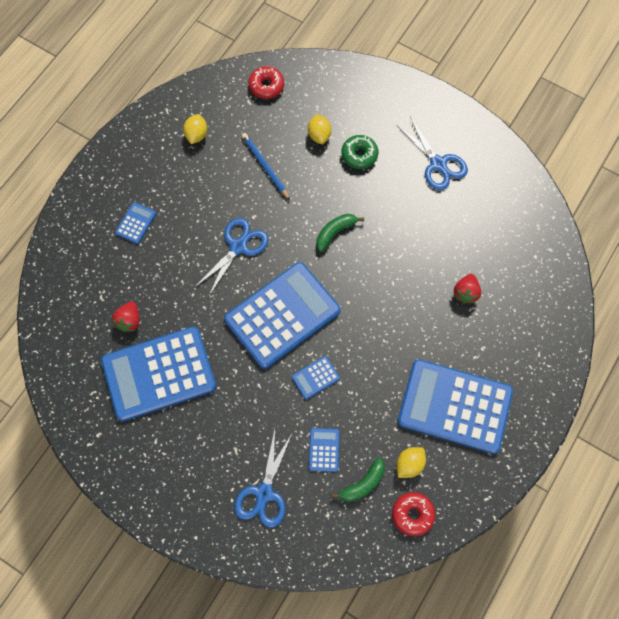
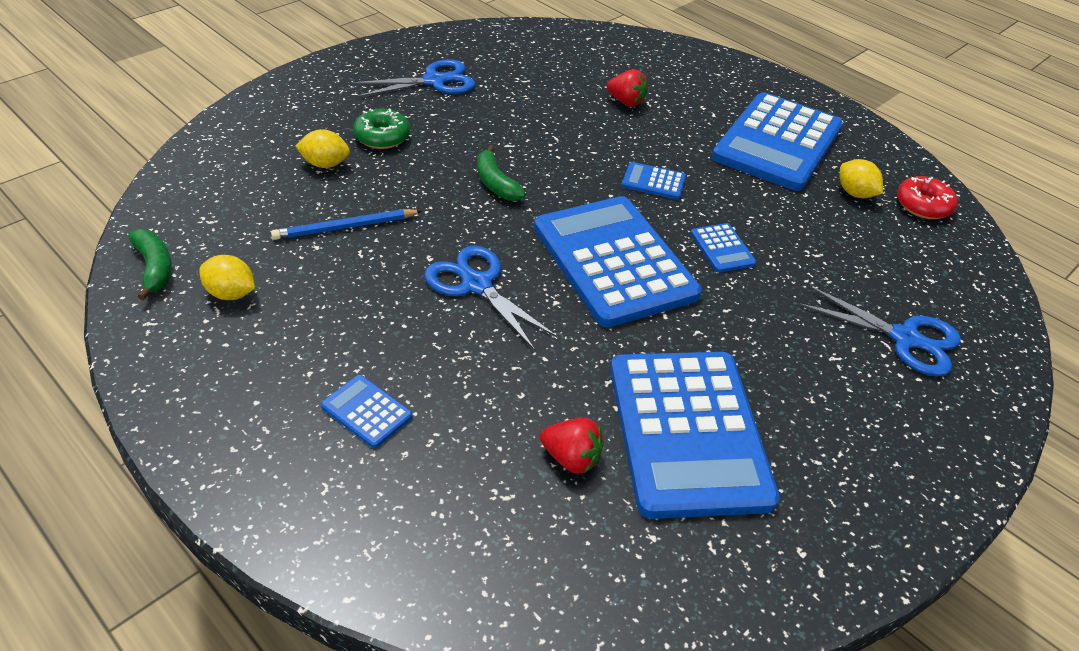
camera: 80 degrees left, 25 degrees down
red donut [248,66,284,99] -> none
blue calculator [309,428,340,472] -> blue calculator moved to [622,162,686,199]
green banana [331,458,385,502] -> green banana moved to [128,229,172,300]

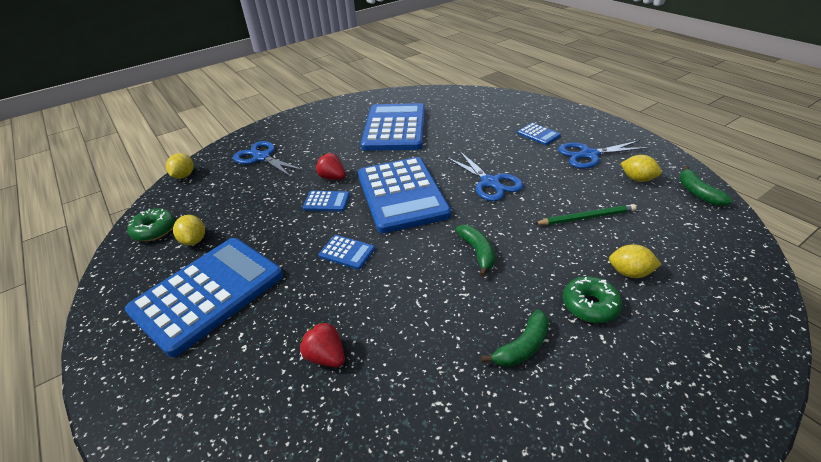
camera: 165 degrees left, 5 degrees down
blue pencil [271,209,422,240] -> green pencil [534,204,637,225]
blue scissors [351,59,475,98] -> blue scissors moved to [558,140,650,169]
red strawberry [540,418,604,474] -> red strawberry moved to [316,153,346,180]
blue calculator [691,223,756,273] -> blue calculator turned 105 degrees clockwise [303,191,350,211]
red donut [897,176,958,219] -> green donut [127,208,175,241]
none -> yellow lemon [166,153,194,179]
none -> green banana [481,309,549,367]

